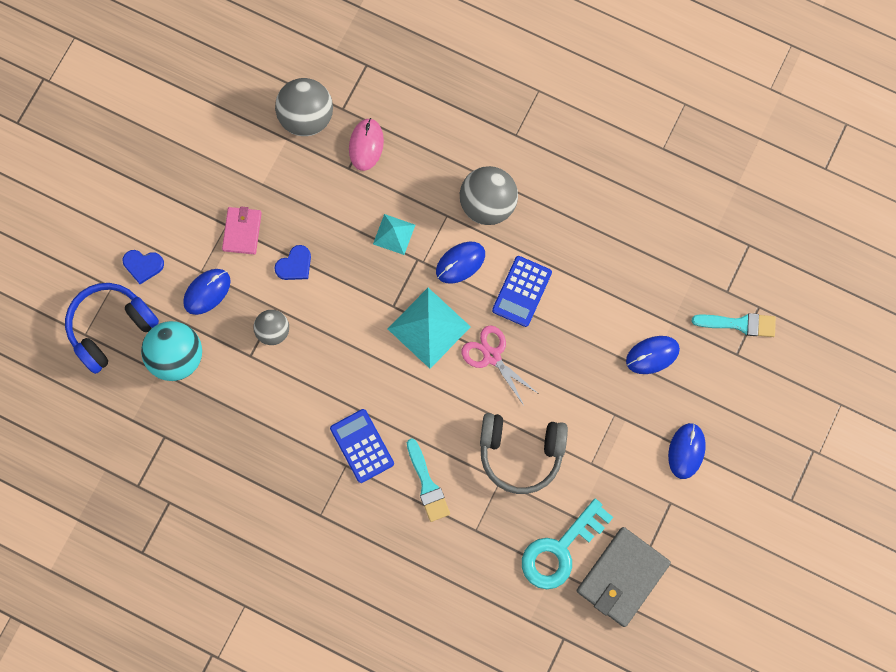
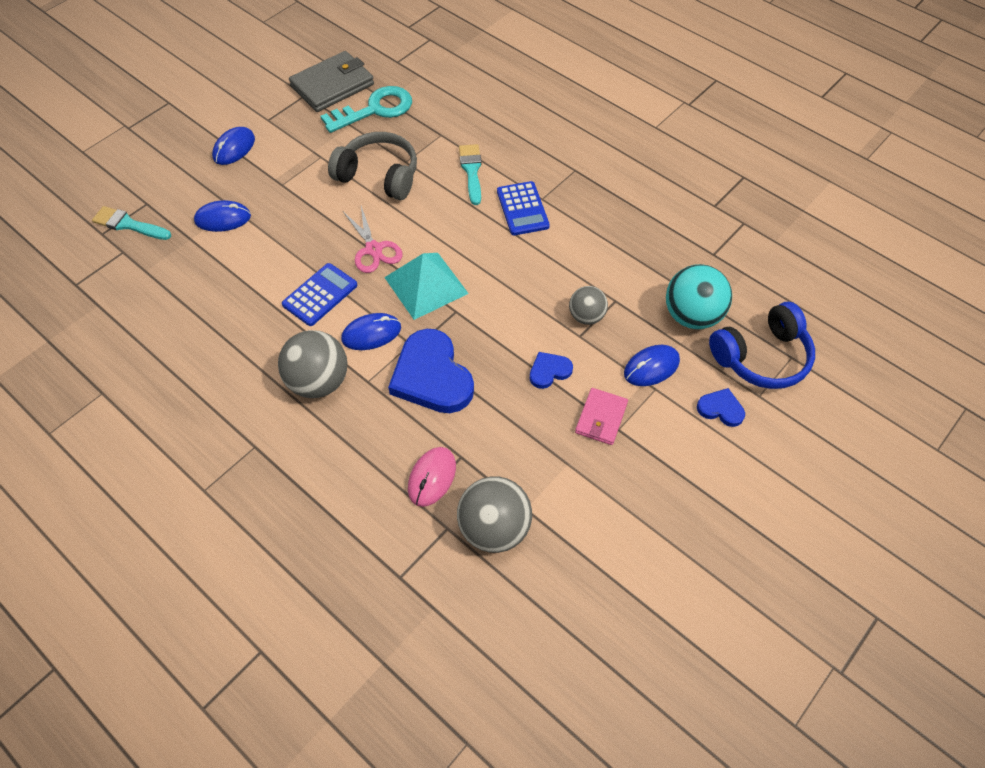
camera: 165 degrees left, 20 degrees down
turquoise pyramid [373,214,415,255] -> blue heart [388,329,474,413]

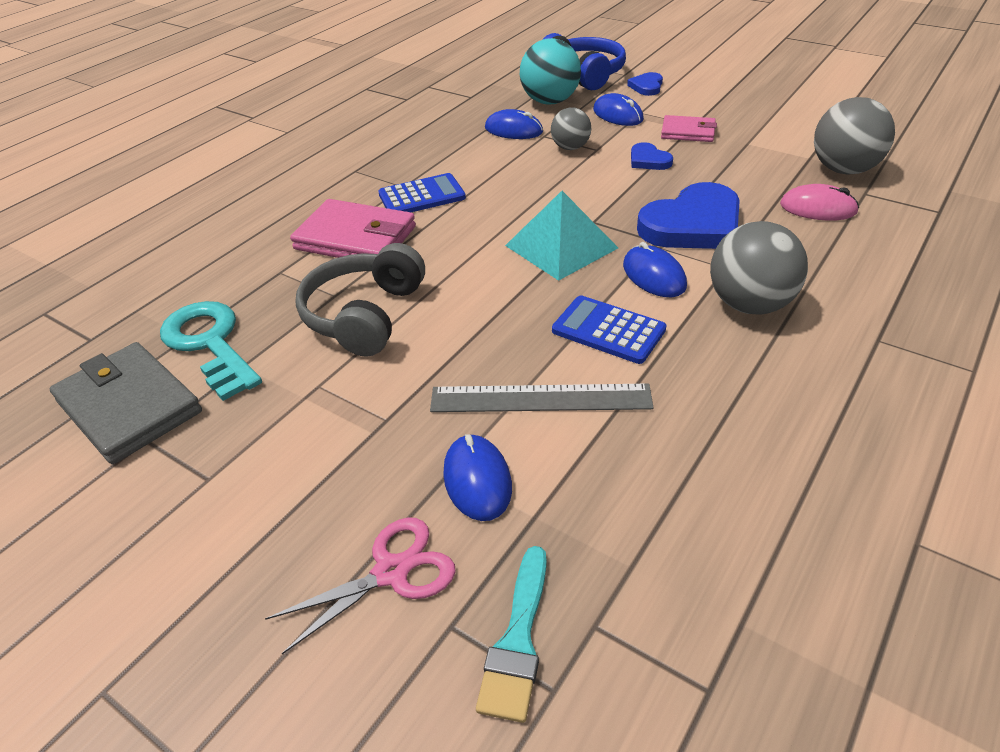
camera: 95 degrees left, 15 degrees down
blue mouse [212,127,255,165] -> blue mouse moved to [485,109,543,139]
pink scissors [343,206,403,273] -> pink scissors moved to [265,517,456,654]
turquoise brush [459,144,482,205] -> pink wallet [290,199,416,258]
none -> grey ruler [430,384,653,412]

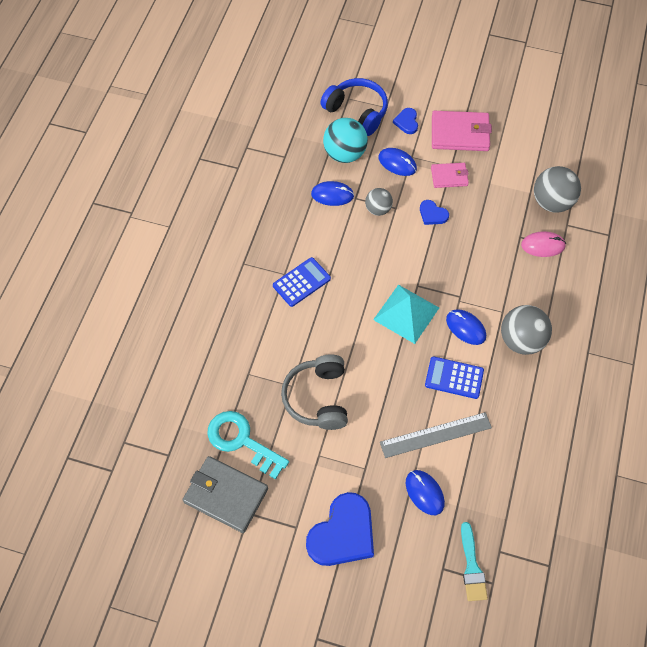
camera: 20 degrees left, 20 degrees up
pink scissors [265,517,456,654] -> none
pink wallet [290,199,416,258] -> pink wallet moved to [432,111,492,151]
blue heart [637,182,740,249] -> blue heart moved to [306,492,374,566]

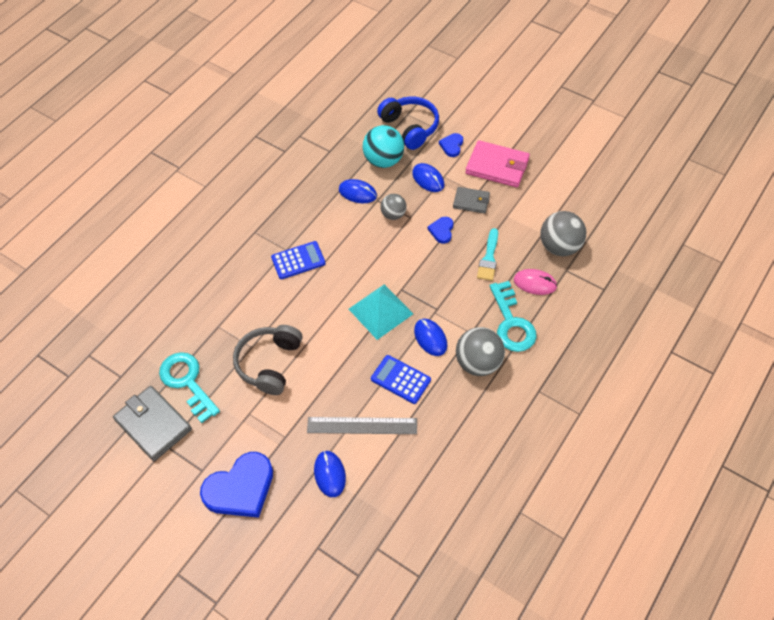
camera: 20 degrees right, 5 degrees down
blue heart [420,200,449,225] -> blue heart turned 45 degrees clockwise [428,217,453,244]
pink wallet [431,163,469,188] -> grey wallet [453,187,490,214]
turquoise brush [461,522,488,601] -> turquoise brush moved to [477,228,498,281]
none -> turquoise key [490,281,537,352]

